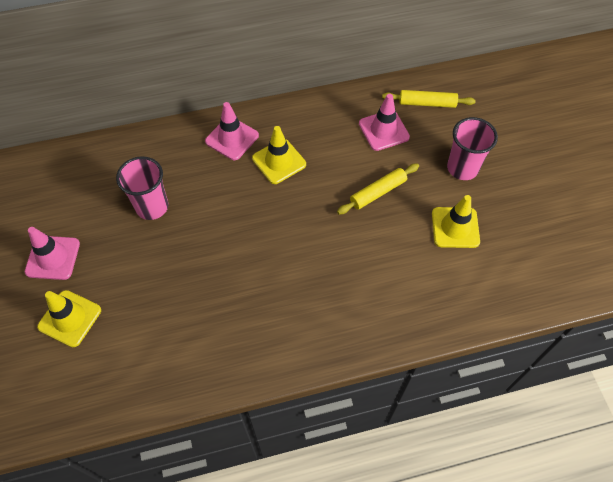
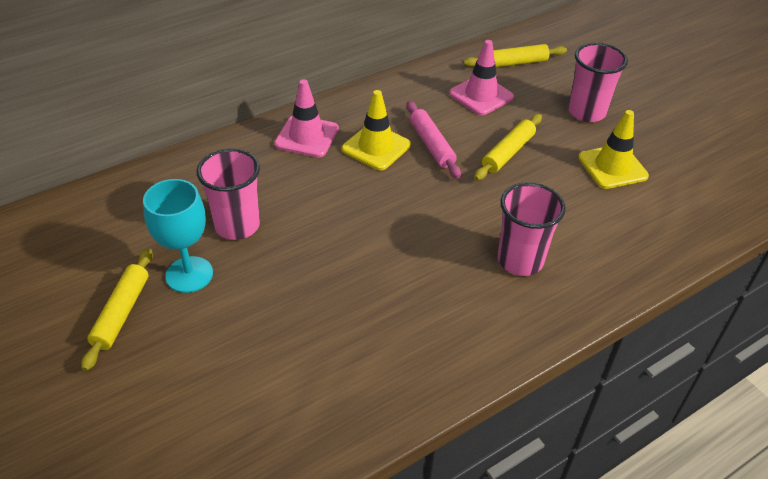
camera: 20 degrees left, 15 degrees down
pink traffic cone [25,227,80,280] -> yellow rolling pin [81,249,153,371]
yellow traffic cone [37,290,101,347] -> none
none -> turquoise goblet [143,179,213,293]
none -> pink rolling pin [407,101,461,179]
none -> pink cup [498,182,566,276]

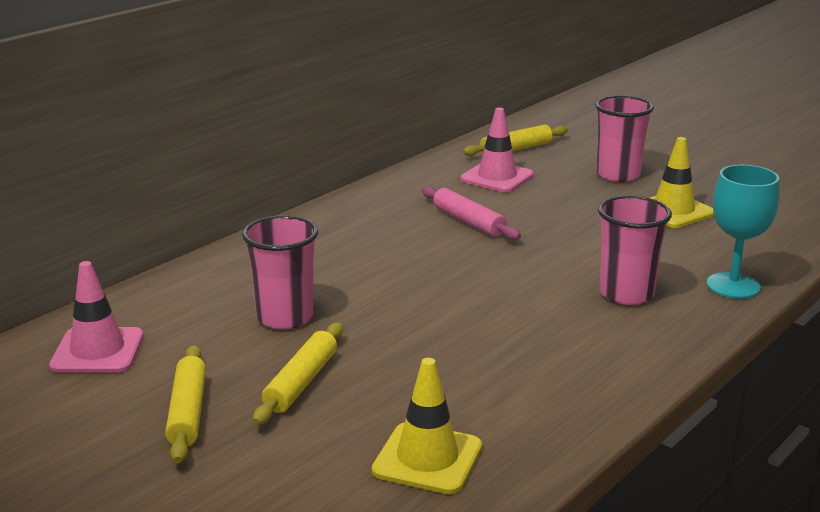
camera: 15 degrees left, 20 degrees down
turquoise goblet [143,179,213,293] -> turquoise goblet moved to [707,165,780,299]
pink traffic cone [274,79,339,157] -> pink traffic cone moved to [49,261,144,373]
yellow traffic cone [342,90,411,170] -> yellow traffic cone moved to [372,358,482,494]
yellow rolling pin [474,114,542,180] -> yellow rolling pin moved to [253,323,343,425]

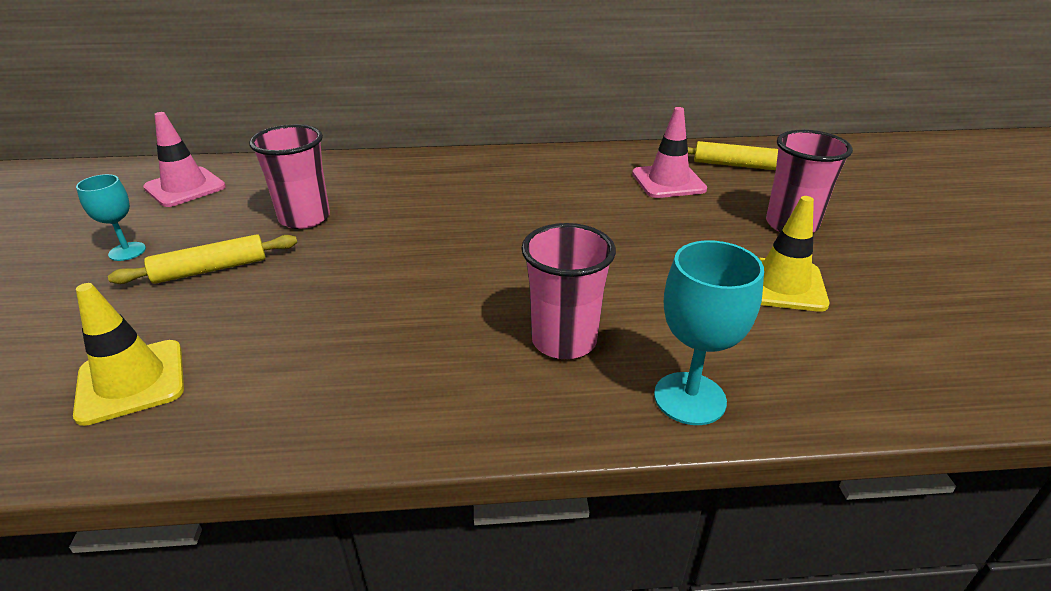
camera: 45 degrees right, 10 degrees up
yellow rolling pin [165,345,206,463] -> turquoise goblet [76,174,146,261]
pink rolling pin [422,186,521,240] -> none

